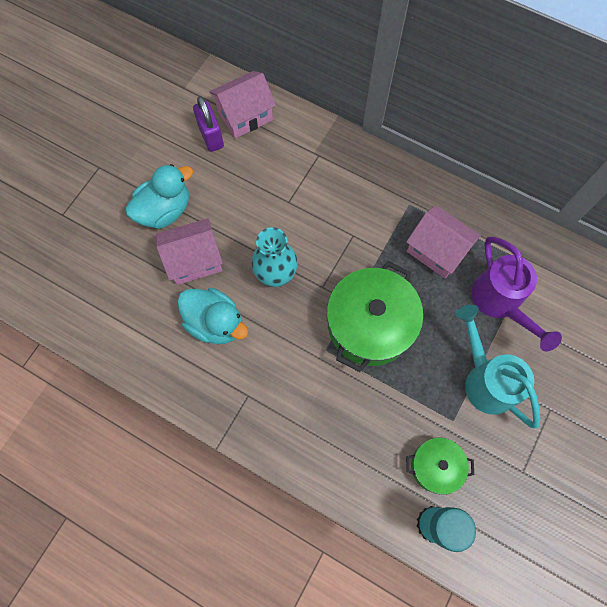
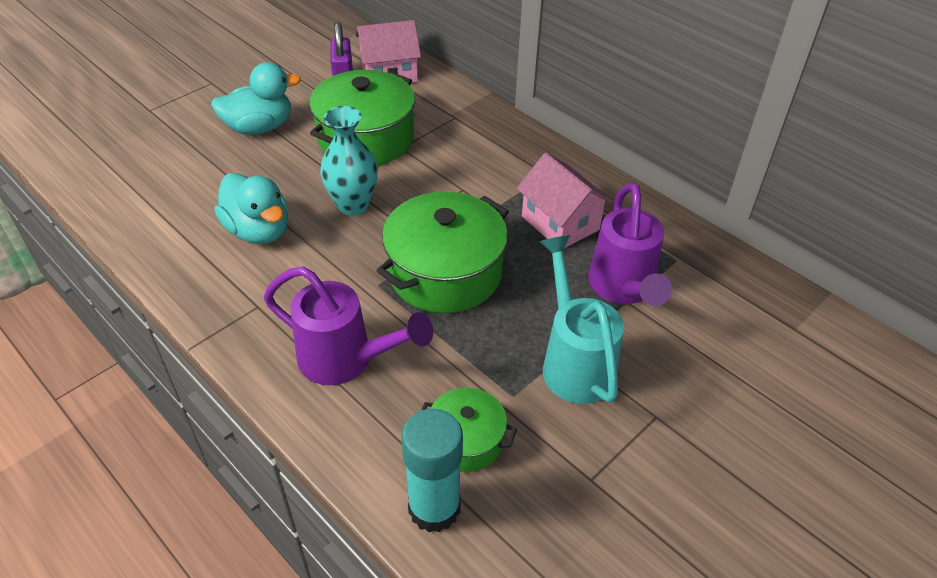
camera: 15 degrees right, 25 degrees down
pink house [156,218,223,285] -> none
none -> purple watering can [264,266,433,385]
none -> green pot [309,70,415,165]

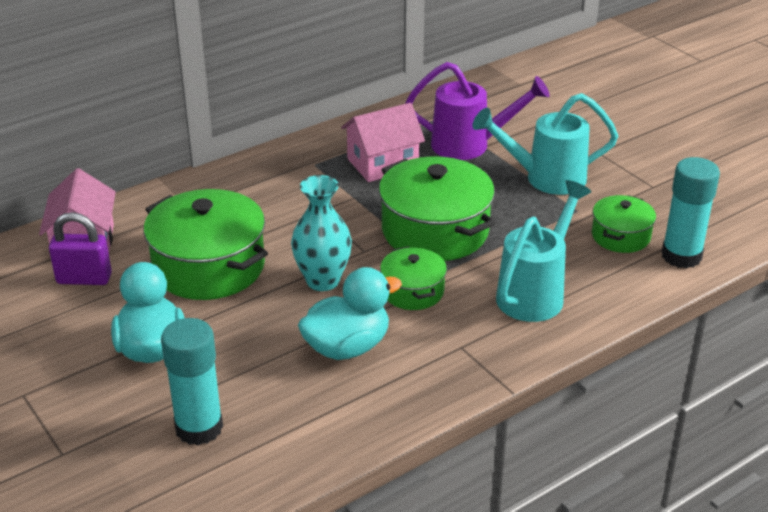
camera: 80 degrees left, 10 degrees down
purple watering can [264,266,433,385] -> turquoise watering can [496,180,591,322]
none -> turquoise glue stick [161,318,223,446]
none -> green pot [380,246,447,310]

